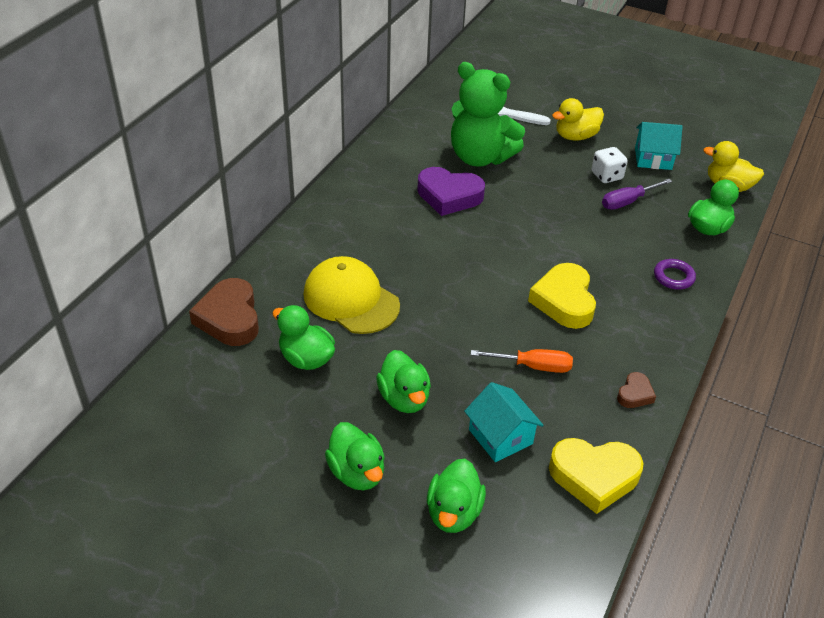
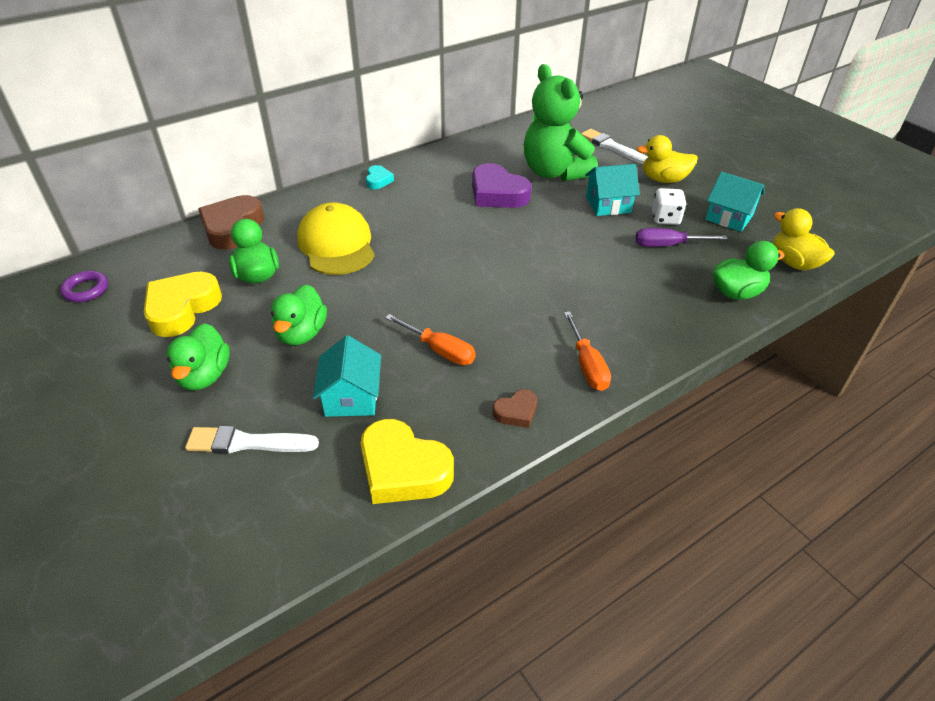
camera: 30 degrees right, 0 degrees up
green duck [427,459,486,533] -> white brush [185,426,319,454]
yellow heart [528,263,596,329] -> yellow heart moved to [144,272,222,337]
purple ring [654,259,696,290] -> purple ring moved to [60,271,108,302]
none -> turquoise heart [366,165,394,189]
none -> orange screwdriver [564,311,611,391]
none -> turquoise house [585,164,640,216]

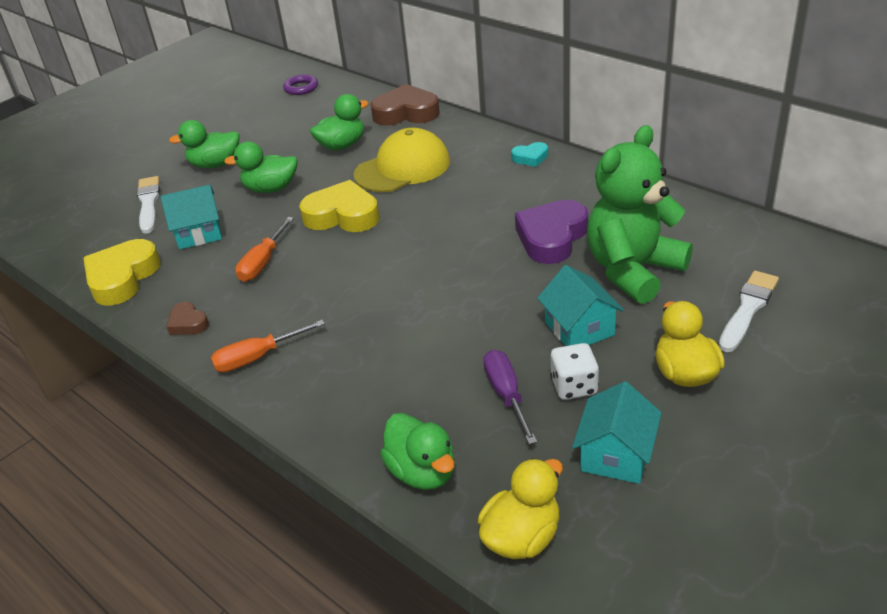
camera: 80 degrees right, 5 degrees down
yellow heart [144,272,222,337] -> yellow heart moved to [299,180,380,232]

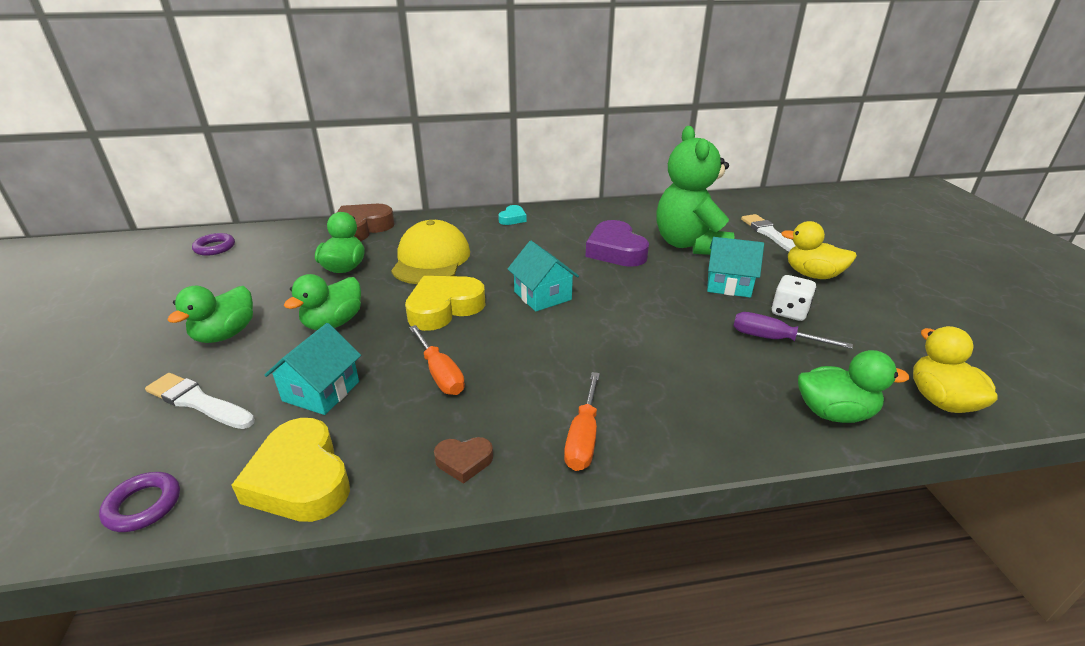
camera: 55 degrees left, 5 degrees down
turquoise house [572,381,662,484] -> turquoise house moved to [508,241,579,312]
none -> purple ring [99,472,180,532]

